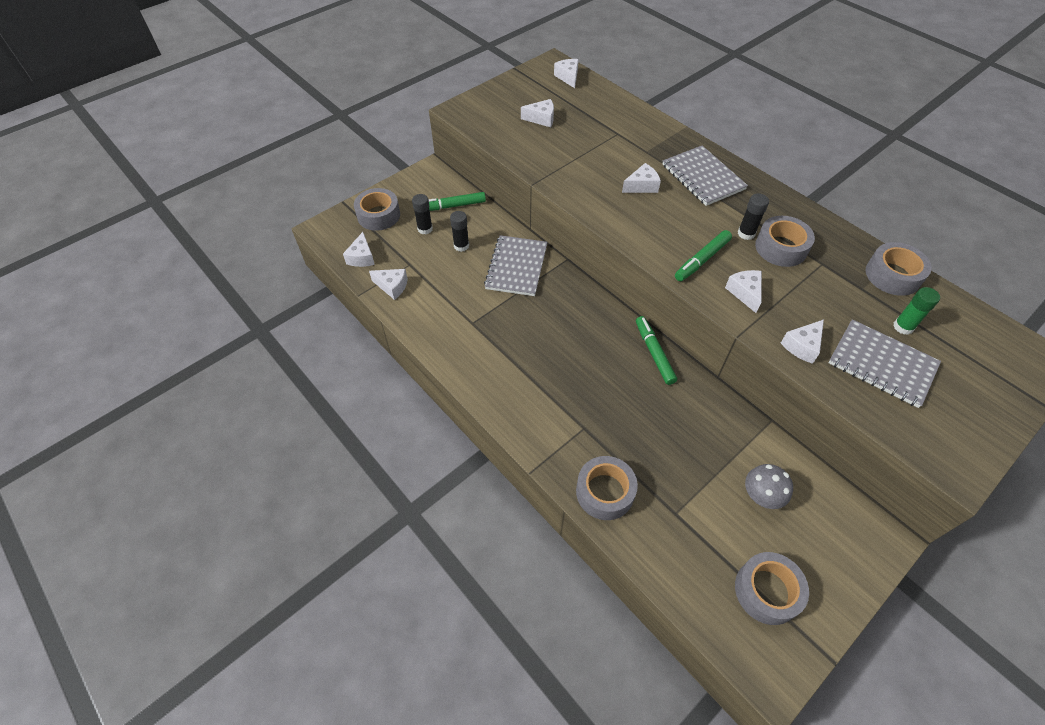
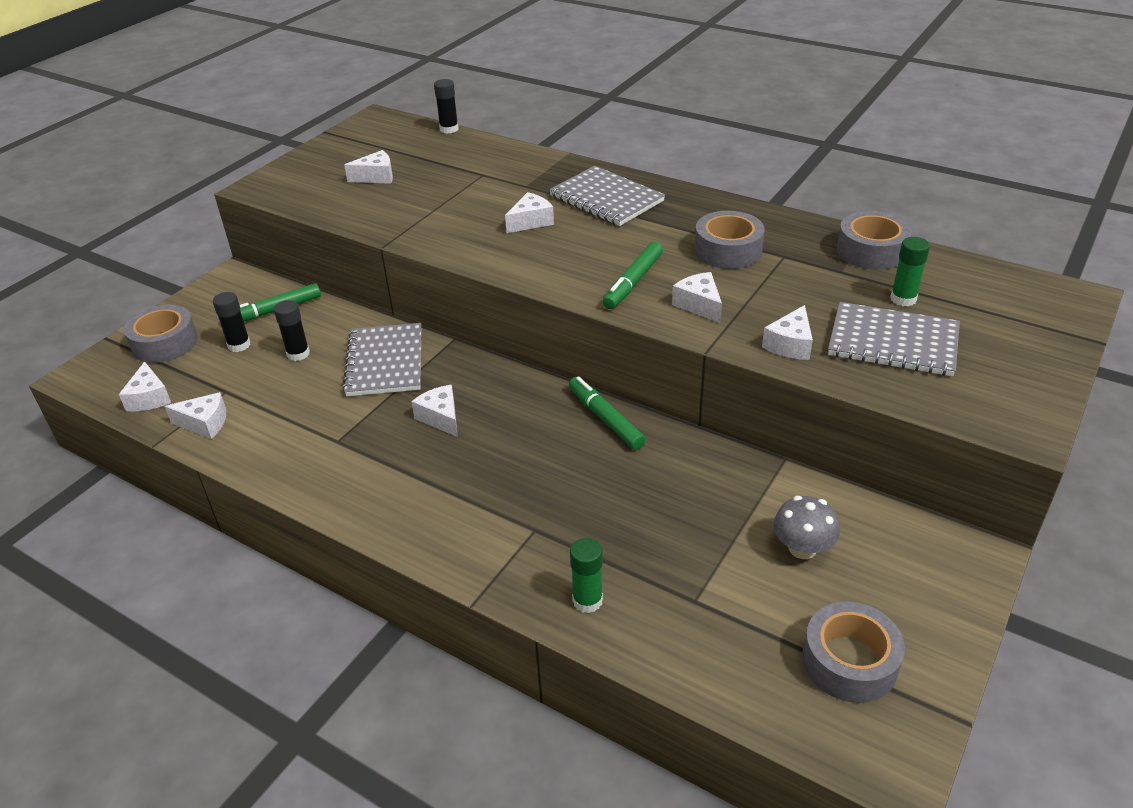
camera: 15 degrees left, 15 degrees down
white cheese [554,59,579,88] -> white cheese moved to [411,385,458,437]
grey tape [576,456,638,520] -> green glue stick [570,538,603,613]
black glue stick [738,193,769,240] -> black glue stick moved to [434,79,458,134]

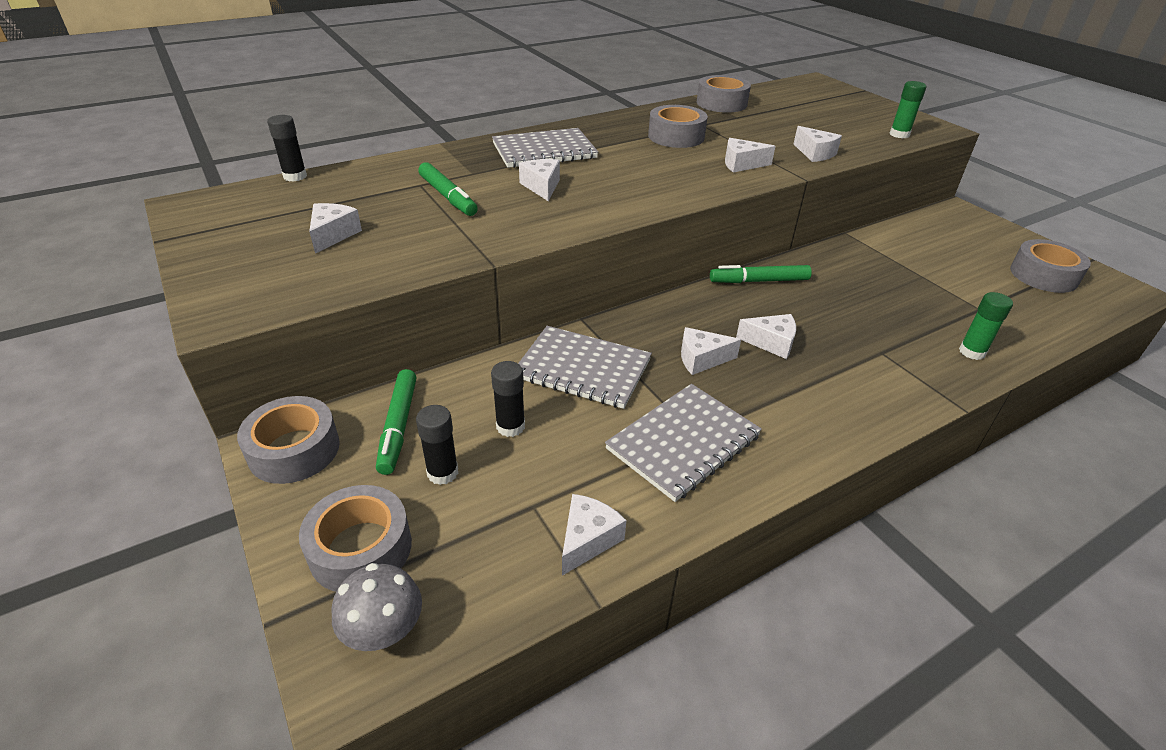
camera: 65 degrees left, 0 degrees up
white cheese [119,362,171,412] -> white cheese moved to [736,314,796,359]
green marker [603,242,663,309] -> green marker moved to [418,162,478,216]
grey mushroom [773,496,840,559] -> grey mushroom moved to [332,563,422,651]
grey notebook [828,302,960,376] -> grey notebook moved to [605,384,762,502]
green glue stick [890,237,930,306] -> green glue stick moved to [890,81,927,138]
none -> grey tape [237,396,340,484]

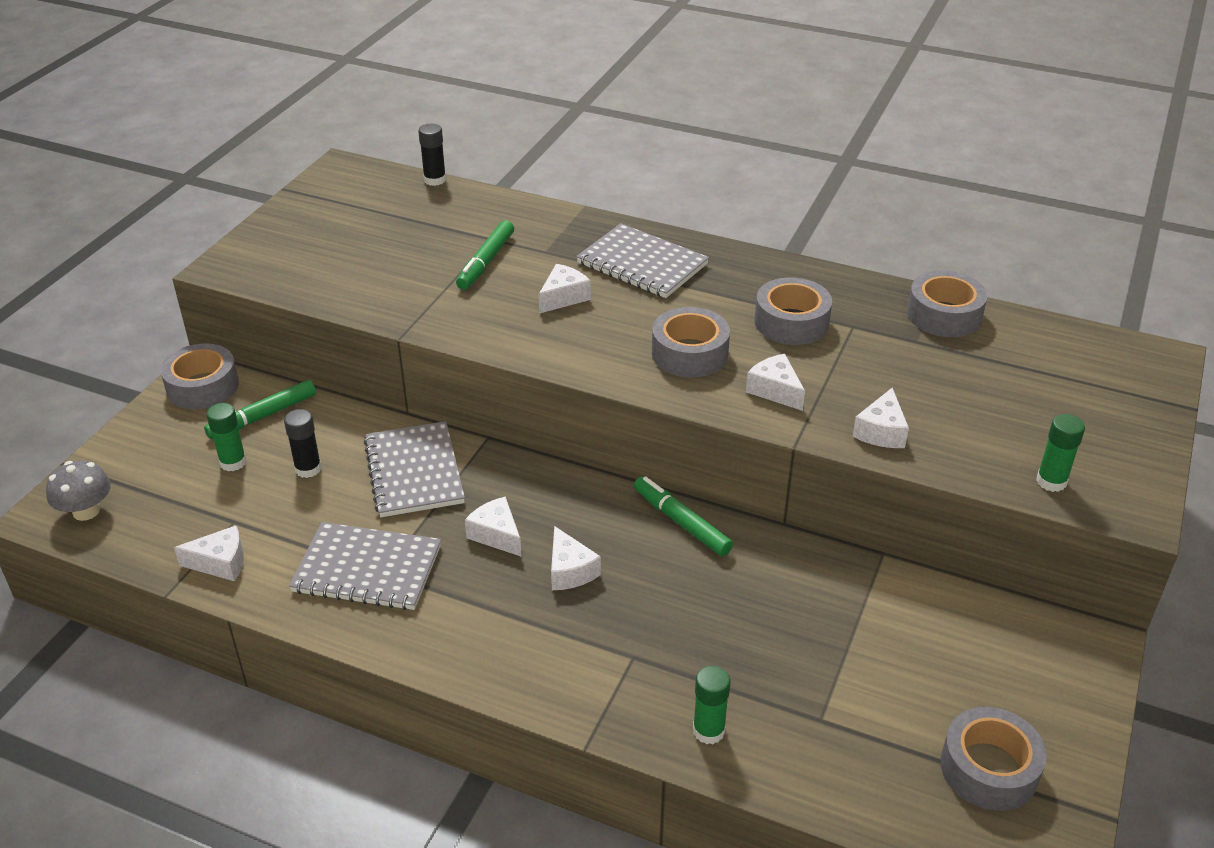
camera: 55 degrees right, 0 degrees up
grey tape [299,485,412,592] -> grey tape moved to [652,307,730,377]
white cheese [309,203,362,254] -> none
black glue stick [416,405,458,485] -> green glue stick [206,403,247,471]

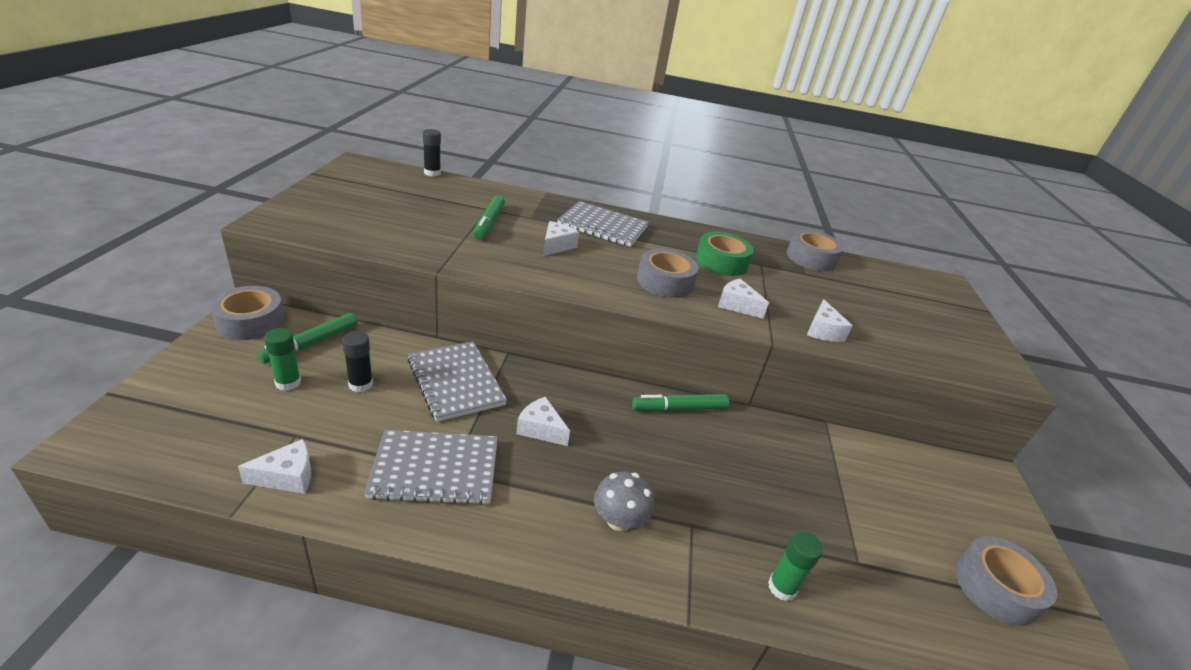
camera: 20 degrees left, 5 degrees down
grey mushroom [46,461,111,521] -> grey mushroom moved to [594,471,654,531]
white cheese [551,526,601,590] -> none
green marker [634,476,733,556] -> green marker turned 45 degrees counterclockwise [632,394,729,412]
grey tape [755,277,832,345] -> green tape [696,232,754,276]
green glue stick [1036,414,1085,492] -> none

